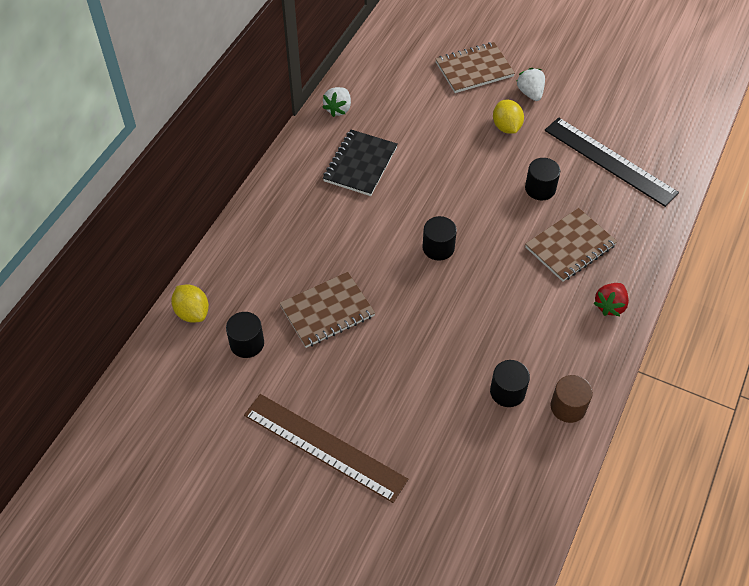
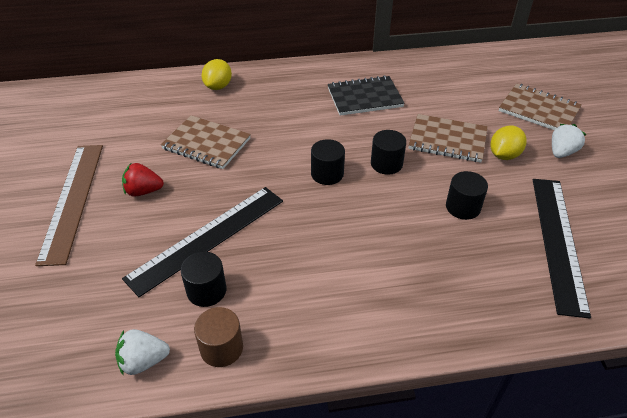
camera: 55 degrees right, 10 degrees down
yellow lemon [171,285,209,323] -> yellow lemon moved to [202,59,232,90]
black cylinder [226,312,264,358] -> black cylinder moved to [371,130,406,175]
white strawberry [322,87,351,117] -> white strawberry moved to [115,329,170,376]
brown notebook [525,208,617,282] -> brown notebook moved to [408,114,488,163]
red strawberry [594,283,629,316] -> red strawberry moved to [122,163,164,197]
none -> black ruler [122,187,283,297]

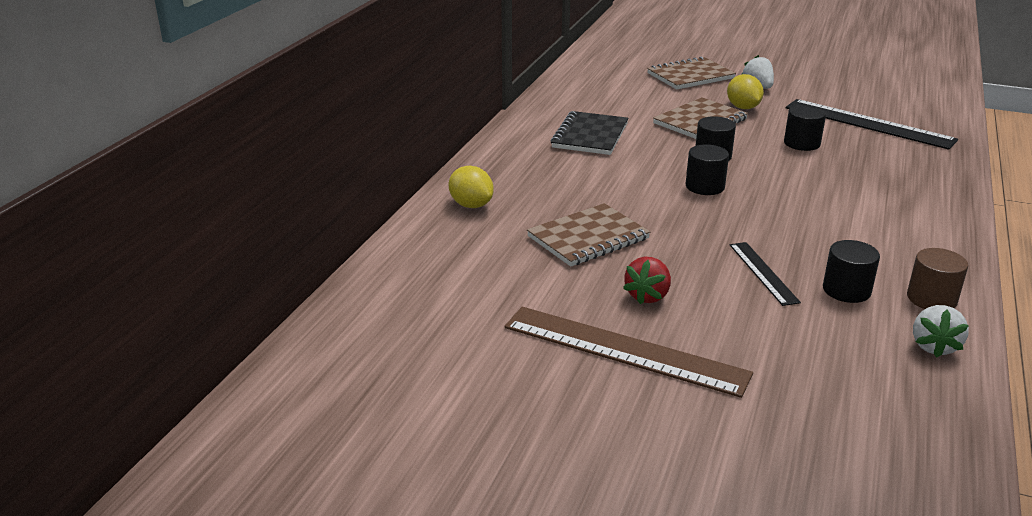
camera: 60 degrees left, 15 degrees down
black ruler [122,187,283,297] -> black ruler [730,242,801,306], size x0.53

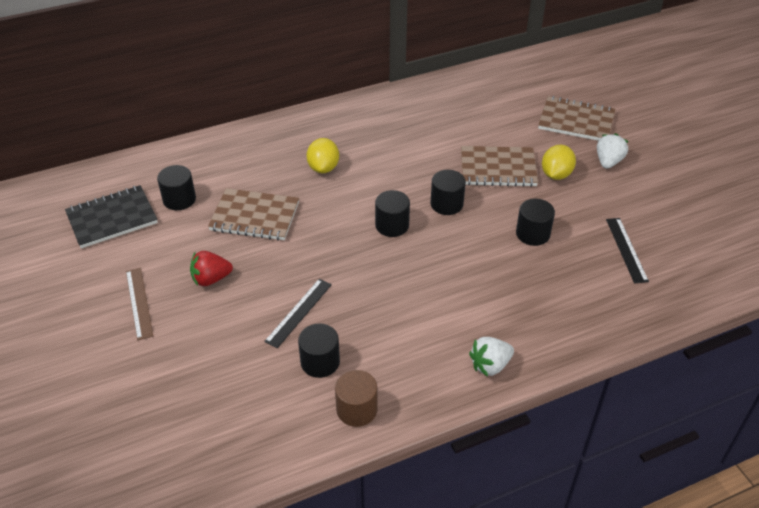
camera: 45 degrees right, 15 degrees up
yellow lemon [449,166,494,208] -> yellow lemon moved to [306,138,339,173]
brown ruler [504,307,753,398] -> brown ruler [126,268,153,340], size x0.53
black notebook [551,111,628,155] -> black notebook moved to [65,185,158,248]
black ruler [786,99,958,150] -> black ruler [606,218,649,283], size x0.53
white strawberry [913,305,969,358] -> white strawberry moved to [469,337,514,377]
none -> black cylinder [157,165,196,210]

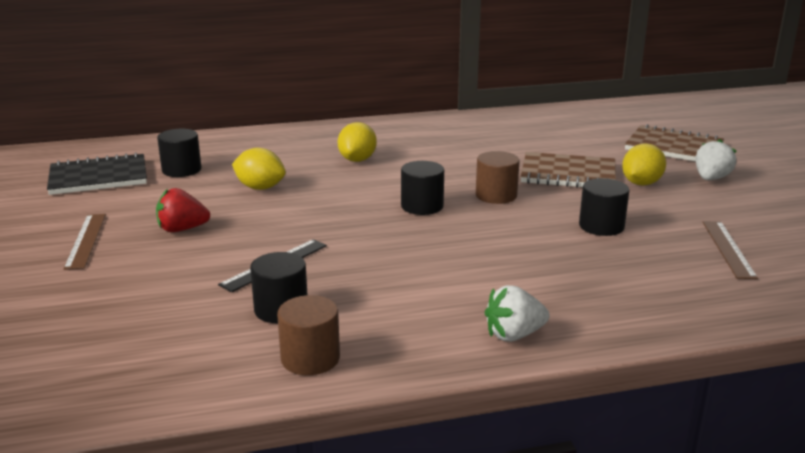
camera: 10 degrees right, 20 degrees down
brown notebook [208,188,299,240] -> yellow lemon [232,148,286,190]
black cylinder [431,170,466,215] -> brown cylinder [476,151,520,204]
black ruler [606,218,649,283] -> brown ruler [703,221,758,279]

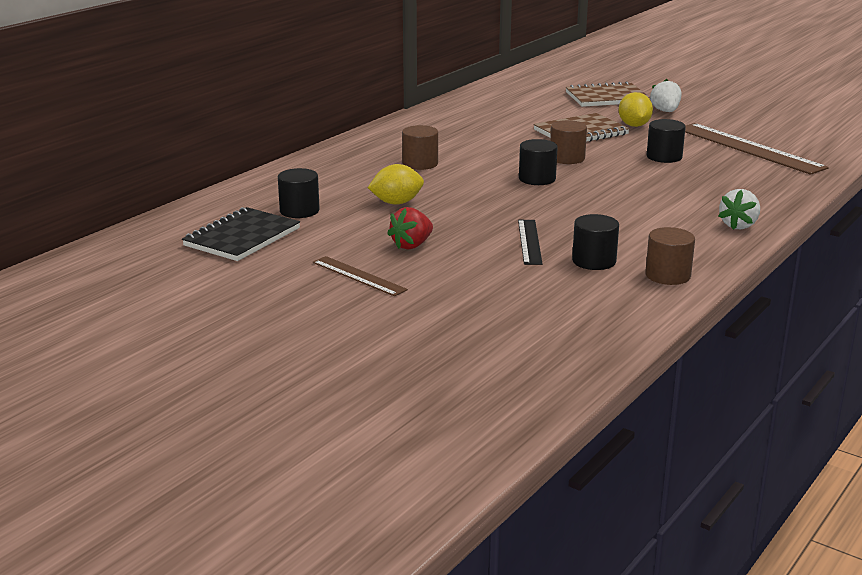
camera: 40 degrees left, 0 degrees up
yellow lemon [338,122,377,162] -> brown cylinder [402,125,438,170]
brown ruler [703,221,758,279] -> brown ruler [685,123,829,175], size x1.88

